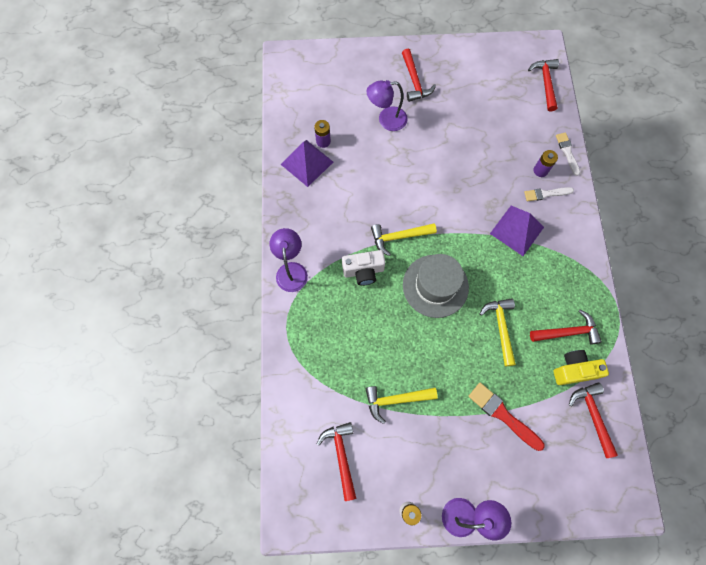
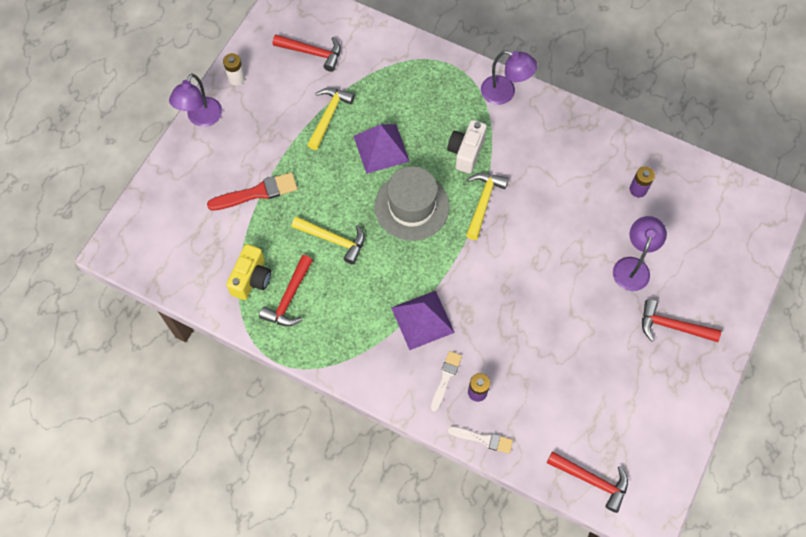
camera: 120 degrees right, 5 degrees down
purple pyramid [281,140,333,187] -> purple pyramid moved to [354,124,410,174]
red hammer [569,383,618,458] -> none

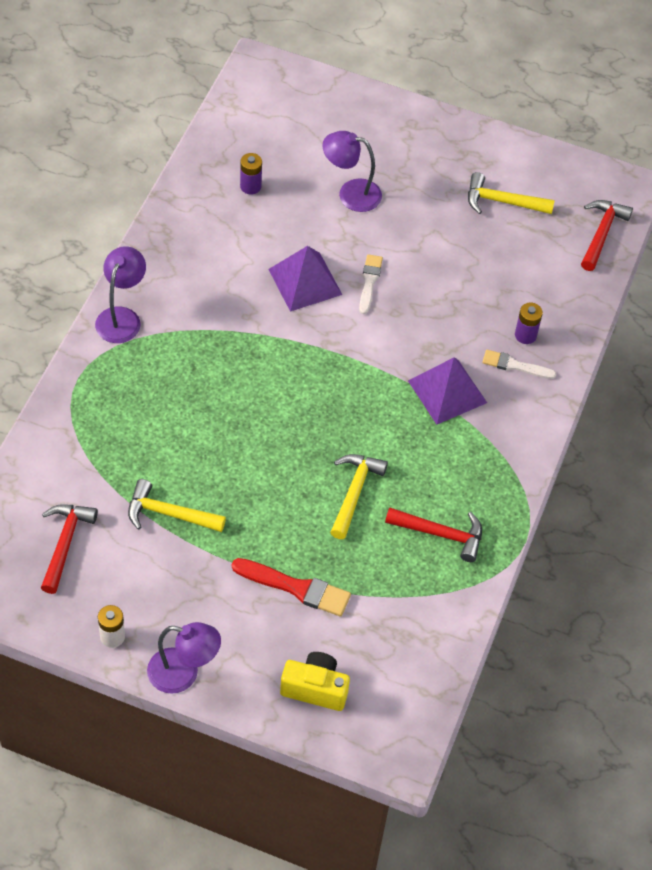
camera: 100 degrees left, 10 degrees down
red brush [207,172,297,211] -> red brush turned 135 degrees clockwise [232,558,351,617]
yellow camera [226,244,271,300] -> yellow camera moved to [280,652,350,711]
purple pyramid [354,124,410,174] -> purple pyramid moved to [268,246,342,312]
grey hat [374,166,450,241] -> none
white camera [447,120,487,174] -> none
white brush [448,426,513,454] -> white brush moved to [359,254,383,314]
yellow hammer [466,173,509,240] -> yellow hammer moved to [468,172,555,214]
red hammer [642,299,721,342] -> none

